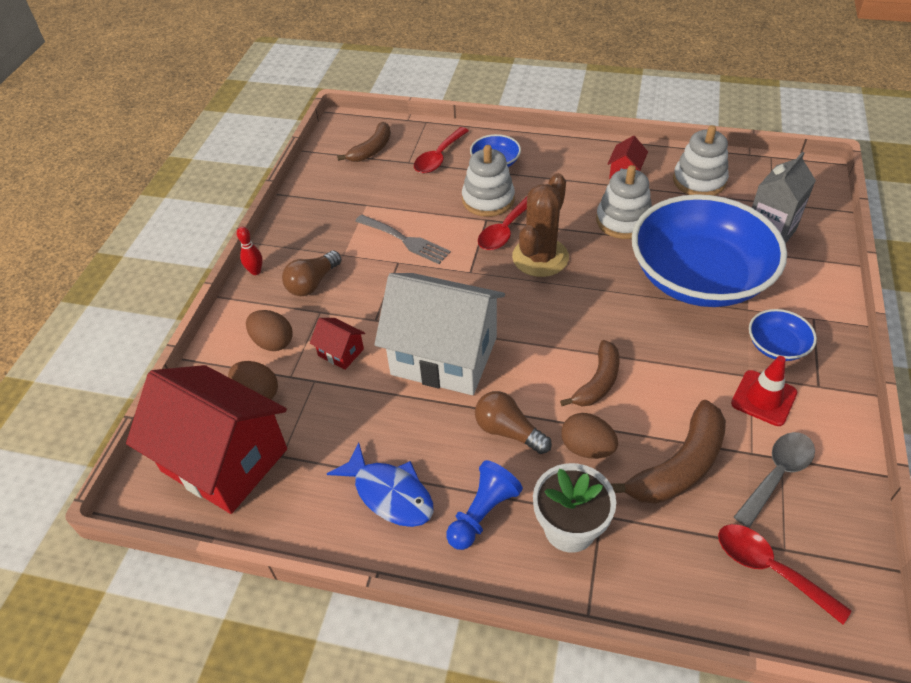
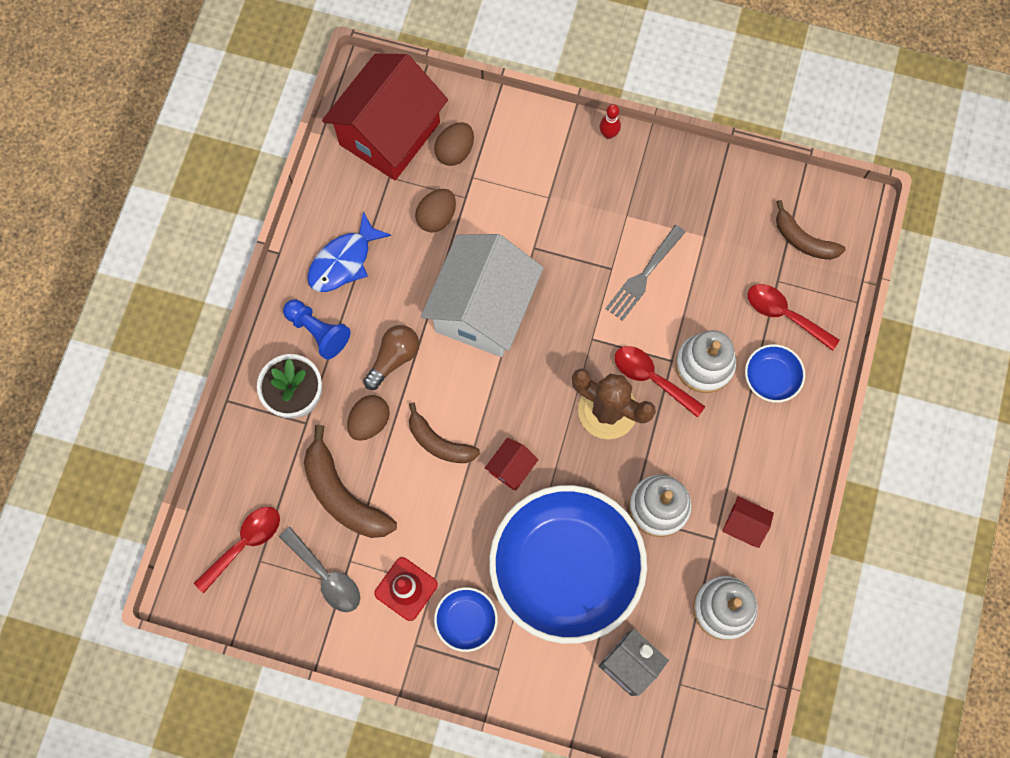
camera: 90 degrees right, 25 degrees up
brown egg [246,310,293,351] -> brown egg moved to [415,189,456,233]
brown light bulb [282,250,341,296] -> none
red house [310,318,365,370] -> red house moved to [485,438,538,490]

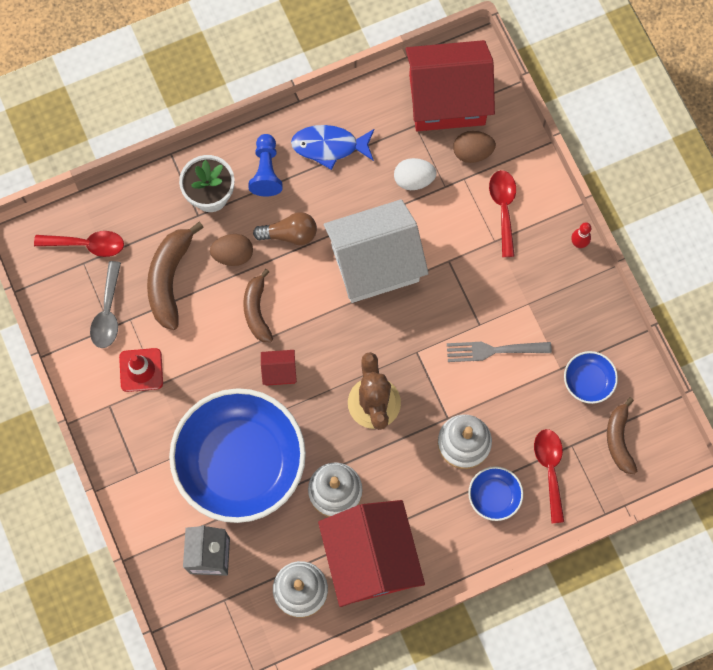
camera: 50 degrees right, 0 degrees up
brown egg [415,189,456,233] -> white egg [394,158,437,190]
blue bowl [434,587,498,652] -> blue bowl moved to [564,351,618,404]
red spoon [615,346,705,418] -> red spoon moved to [489,170,516,257]
red house [722,496,774,548] -> red house [318,500,425,607], size x2.47

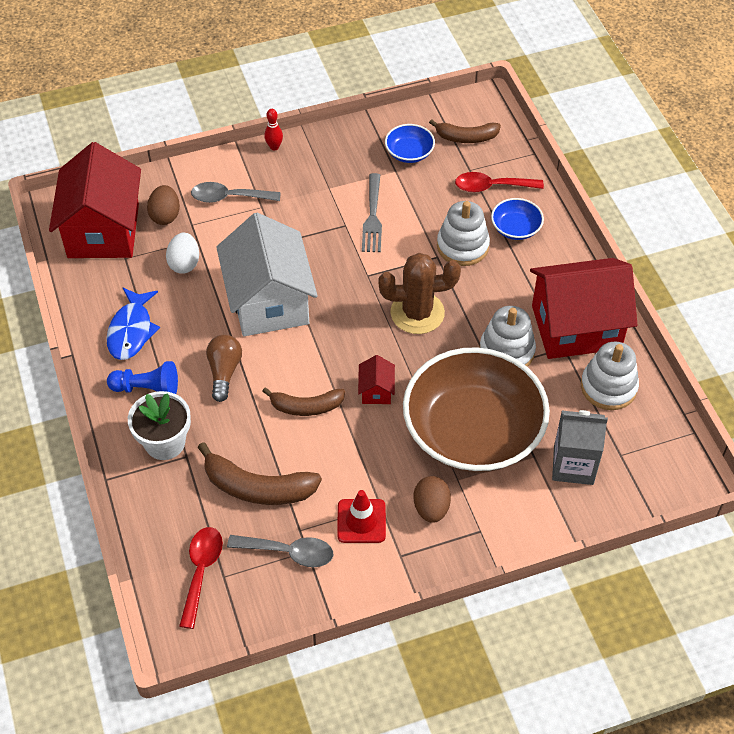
camera: 85 degrees left, 20 degrees down
blue bowl [169,388,306,523] -> brown bowl [403,347,550,473]
brown egg [210,234,253,266] -> brown egg moved to [414,476,451,523]
red spoon [489,170,516,257] -> grey spoon [191,182,281,203]

